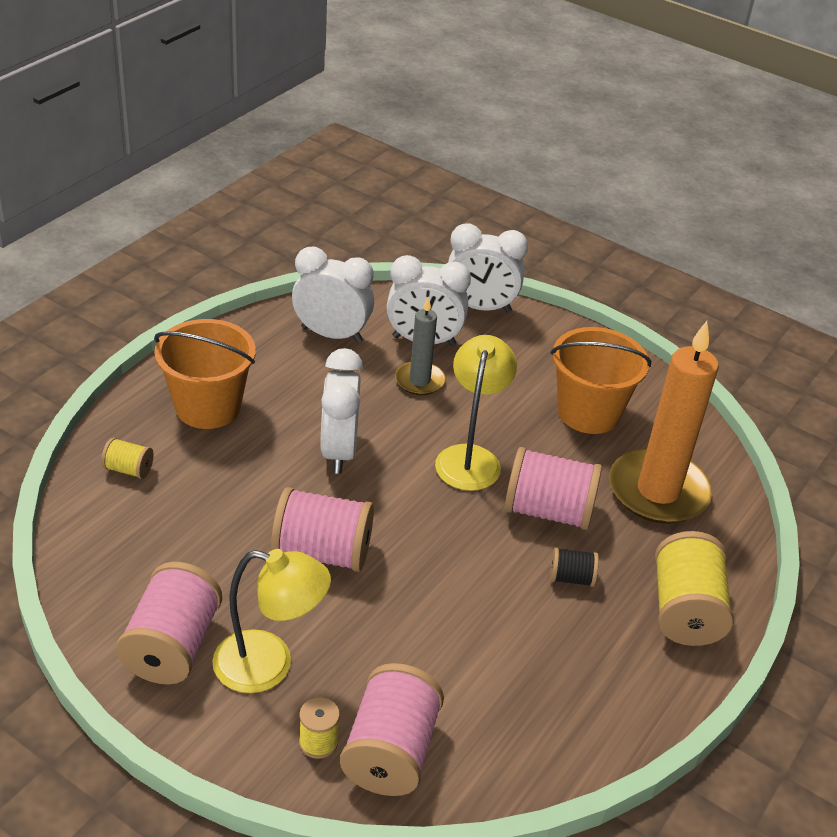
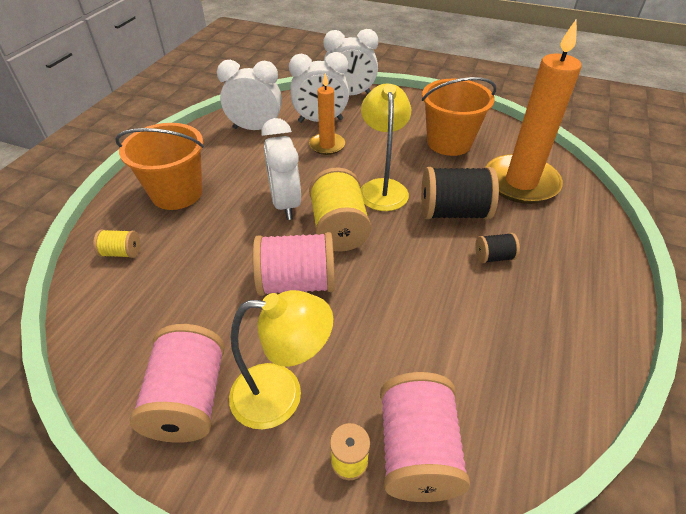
camera: 10 degrees left, 5 degrees up
grey candle [395,297,445,395] -> orange candle [309,73,345,155]
pink spool [505,447,602,530] -> black spool [421,167,499,219]
yellow spool [655,531,733,646] -> yellow spool moved to [309,167,371,252]

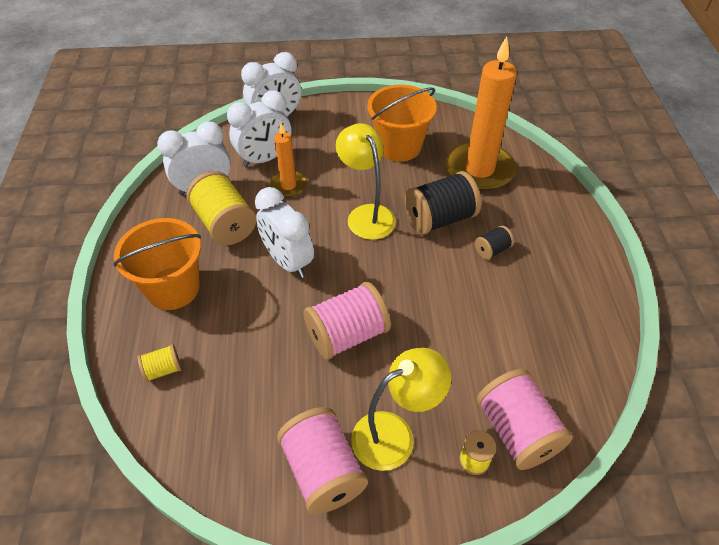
camera: 25 degrees left, 5 degrees up
yellow spool [309,167,371,252] -> yellow spool moved to [187,171,256,245]

